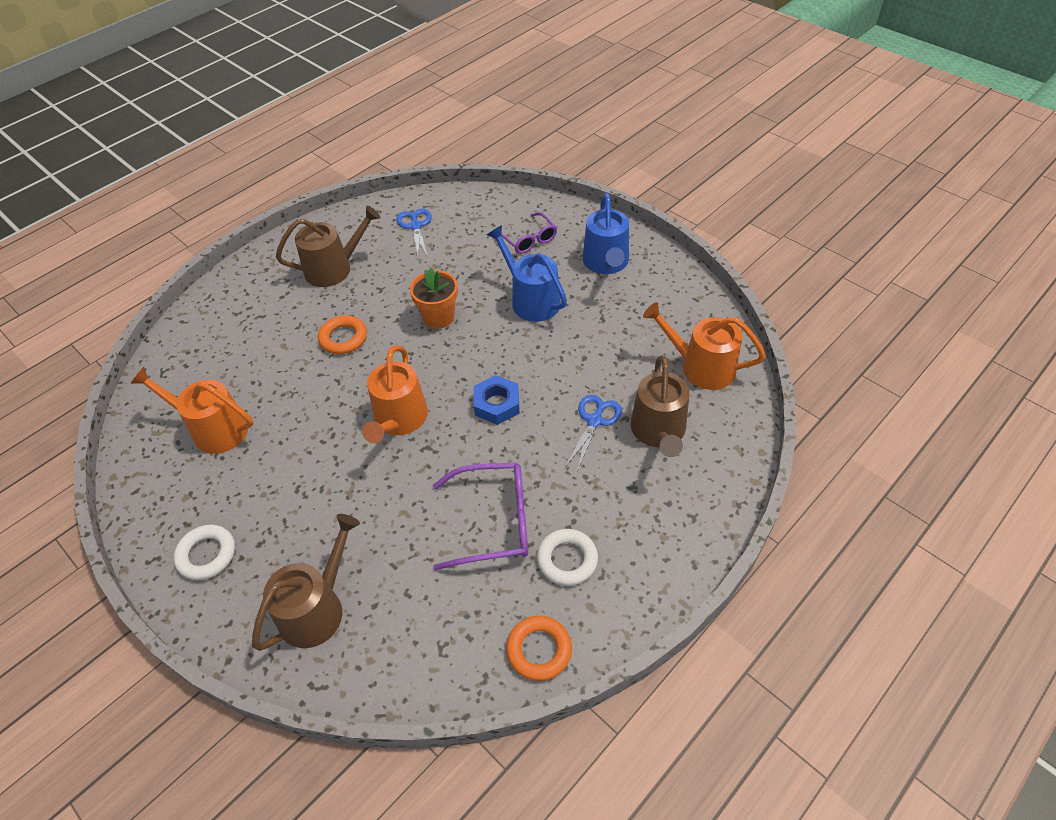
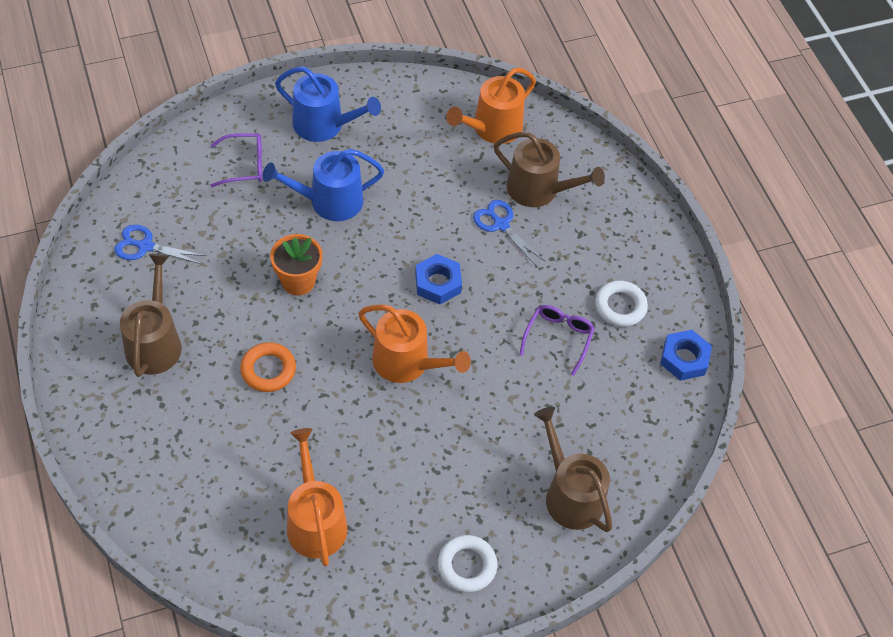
camera: 70 degrees left, 5 degrees up
orange watering can [130,367,253,454] -> orange watering can turned 120 degrees clockwise [287,428,348,567]
purple glasses [433,462,528,570] -> purple glasses [519,305,595,376], size x0.65
orange ring [506,616,572,681] -> blue nut [660,330,712,381]

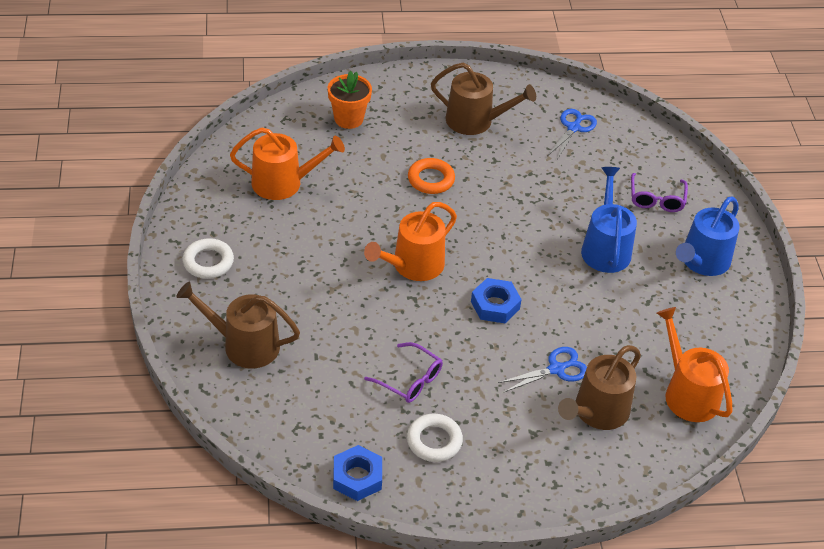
camera: 105 degrees right, 10 degrees down
orange flower pot [270,234,323,296] -> orange flower pot moved to [328,71,372,129]
brown watering can [534,407,612,532] -> brown watering can turned 150 degrees counterclockwise [176,281,300,369]

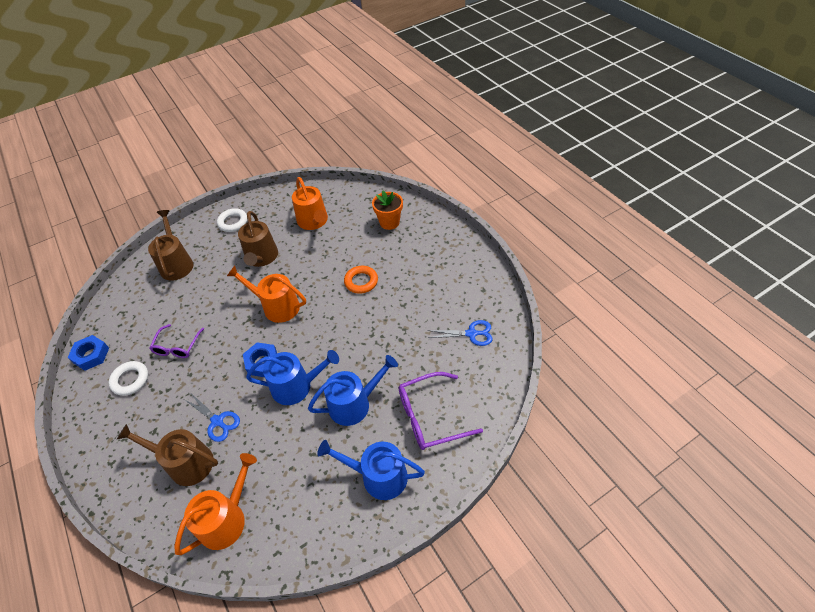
camera: 70 degrees right, 5 degrees up
brown watering can [431,63,536,135] -> brown watering can moved to [238,211,278,267]
purple glasses [631,173,688,212] -> purple glasses [399,372,483,450], size x1.54
none -> blue watering can [246,350,339,405]

